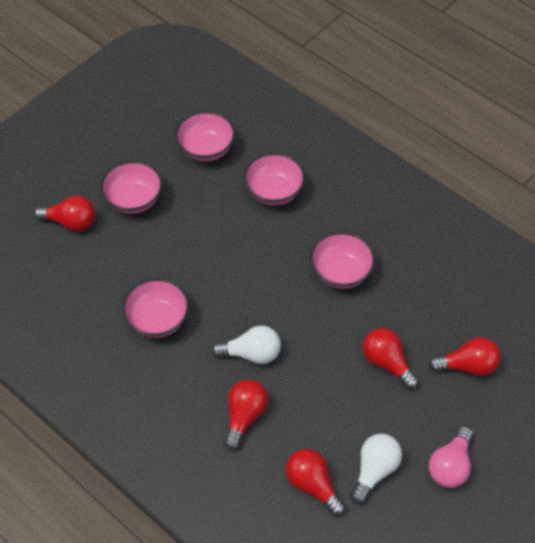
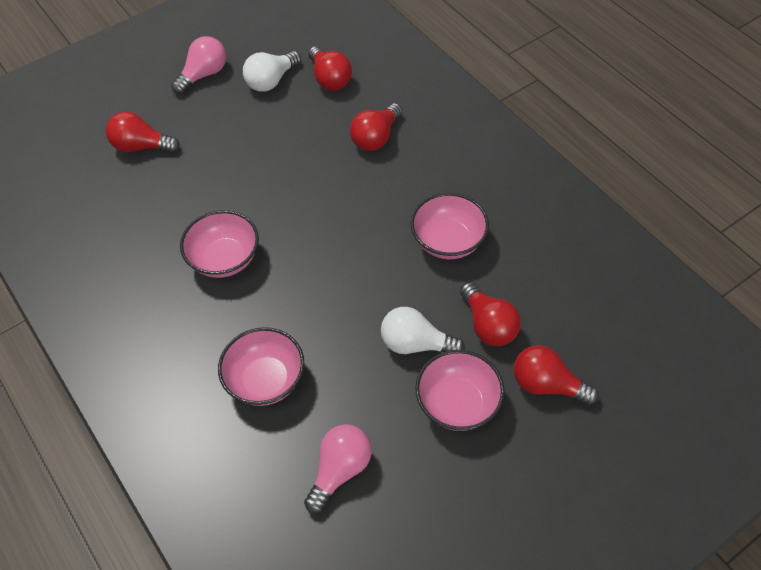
camera: 165 degrees left, 0 degrees up
pink bowl [175,111,235,161] -> pink light bulb [304,424,372,513]
white light bulb [212,325,281,364] -> white light bulb moved to [381,307,465,354]
red light bulb [363,328,419,389] -> red light bulb moved to [460,282,521,346]

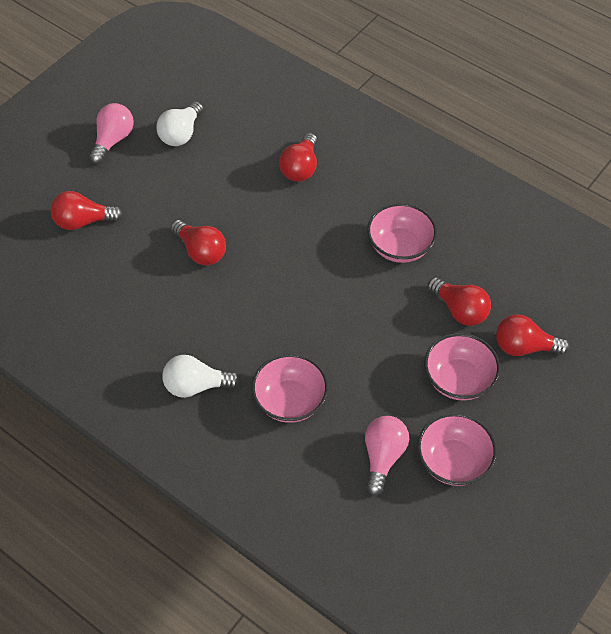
camera: 20 degrees left, 0 degrees up
pink bowl [180,210,259,278] -> pink bowl moved to [417,413,497,486]
red light bulb [309,46,352,91] -> red light bulb moved to [171,220,226,266]
white light bulb [381,307,465,354] -> white light bulb moved to [162,355,241,398]

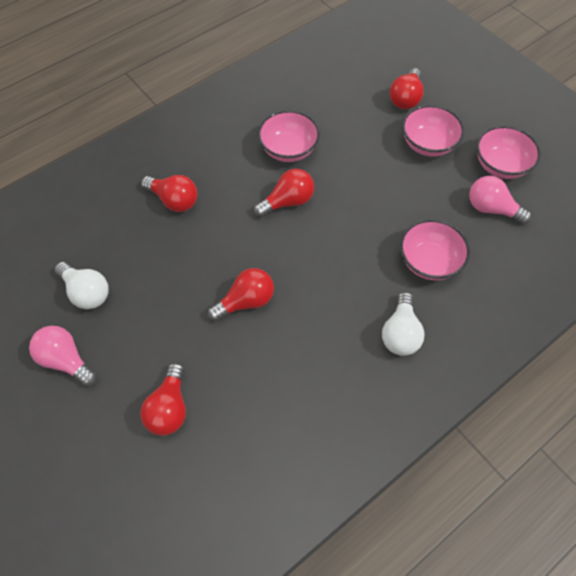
camera: 75 degrees left, 5 degrees up
red light bulb [428,277,491,326] -> red light bulb moved to [254,169,314,217]

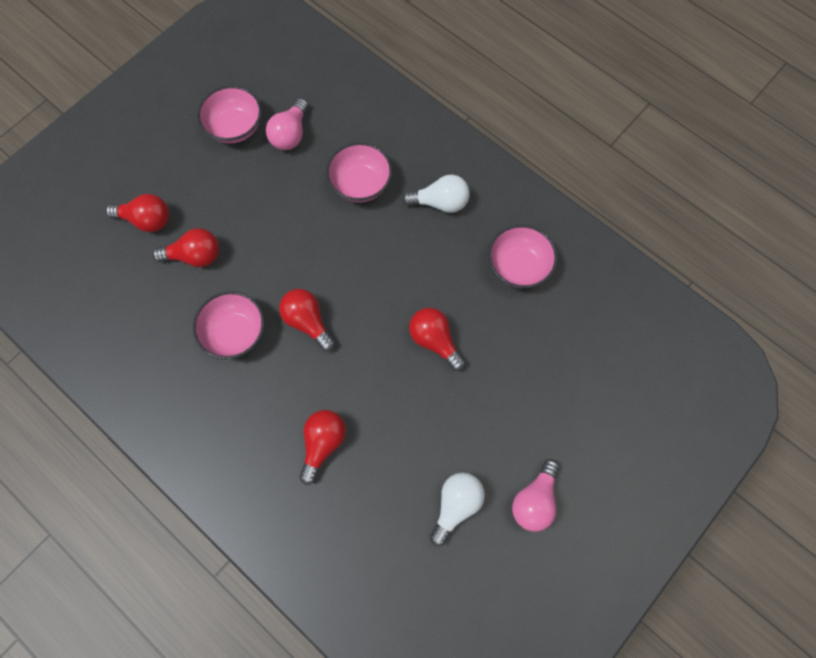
camera: 100 degrees left, 10 degrees up
red light bulb [140,363,186,436] -> red light bulb moved to [152,228,219,267]
pink bowl [402,105,464,157] -> pink bowl moved to [488,225,558,288]

